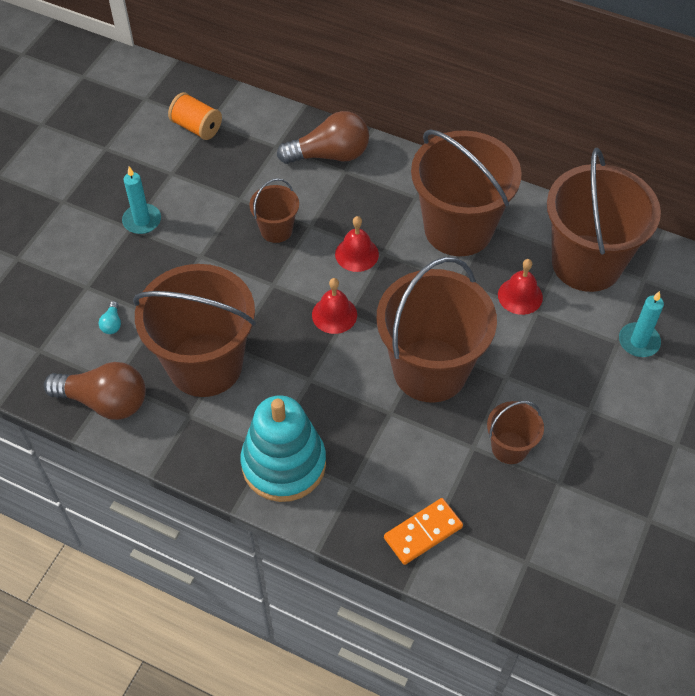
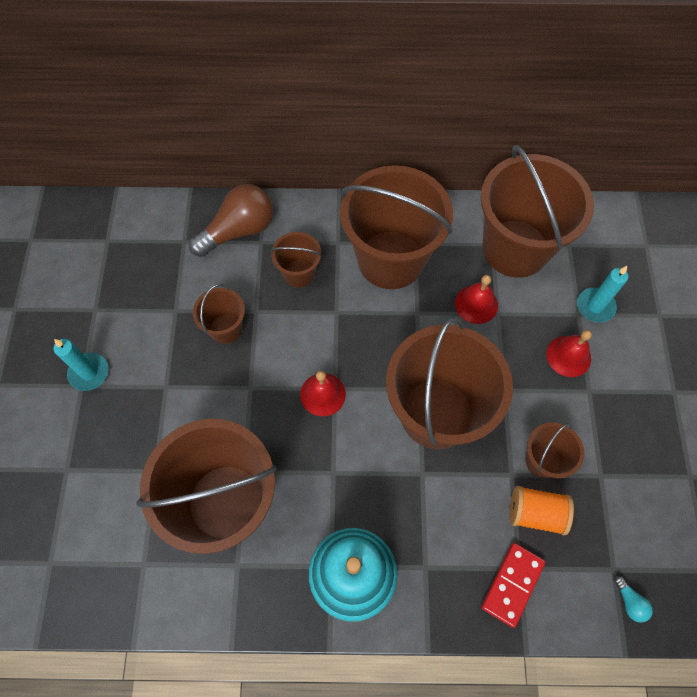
camera: 25 degrees left, 10 degrees up
brown light bulb [44,362,146,420] -> none
turquoise light bulb [99,301,121,334] -> turquoise light bulb moved to [614,576,653,623]
orange spool [168,92,222,140] -> orange spool moved to [509,486,574,536]
red bell [335,216,379,272] -> red bell moved to [546,330,592,377]
orange domino [384,498,463,565] -> red domino [481,543,545,628]
none -> brown bucket [271,232,322,288]

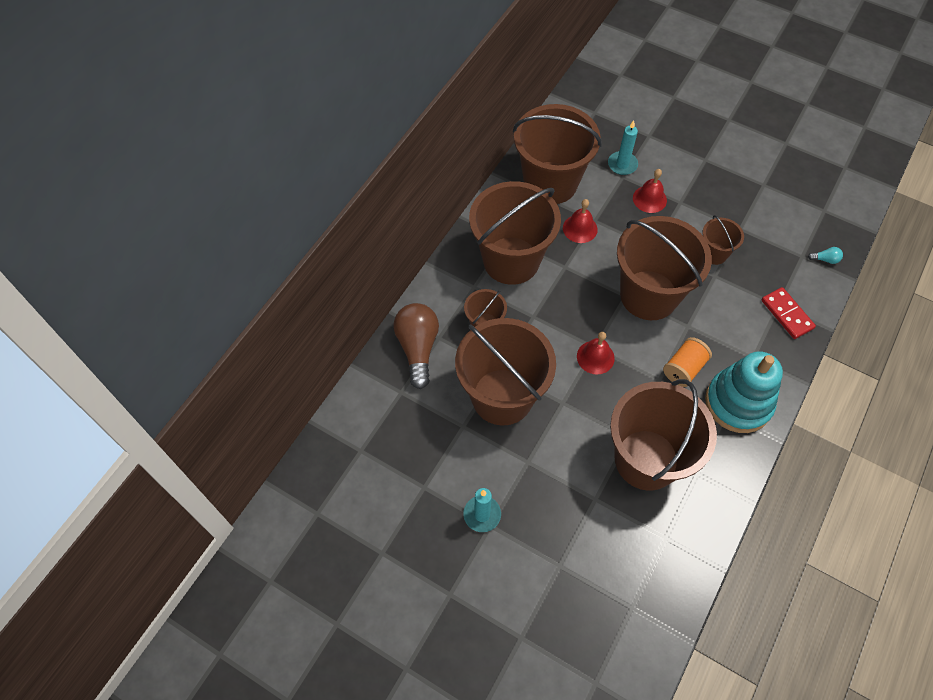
camera: 60 degrees left, 5 degrees down
brown bucket [193,284,245,344] -> brown bucket [455,318,556,425], size x2.14
orange spool [509,486,574,536] -> orange spool moved to [663,337,712,387]

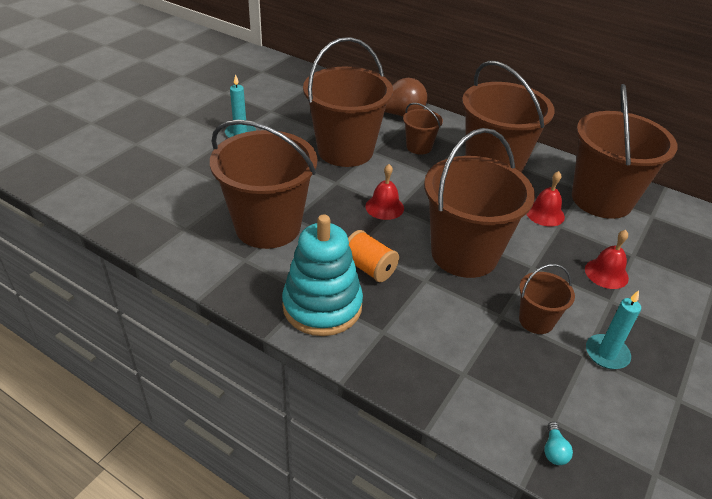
camera: 90 degrees right, 20 degrees down
turquoise candle [608,121,638,175] -> turquoise candle moved to [586,290,641,369]
red domino [761,287,816,339] -> none

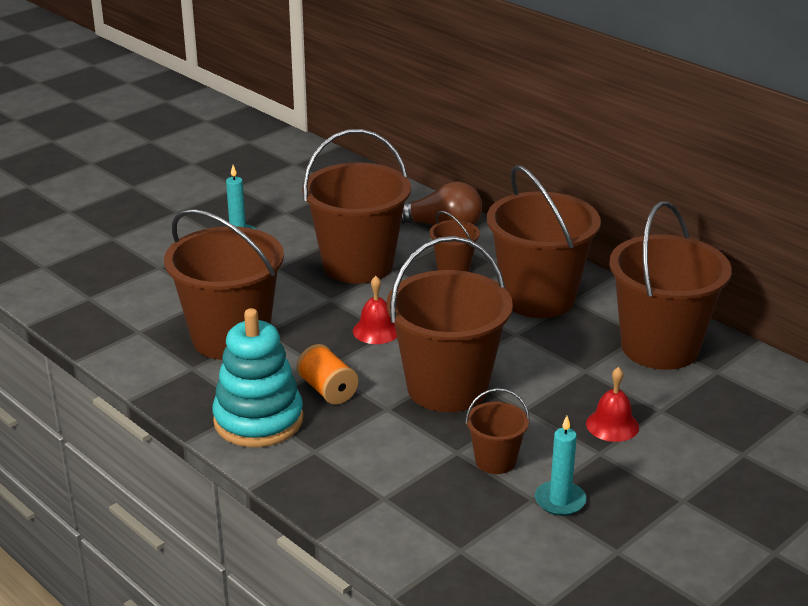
camera: 15 degrees right, 10 degrees down
red bell [527,171,565,226] -> none
turquoise light bulb [544,422,573,465] -> none

